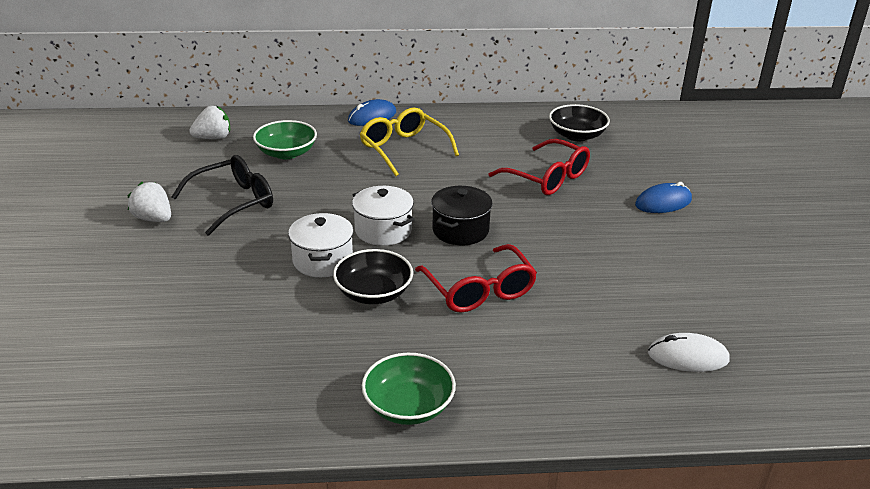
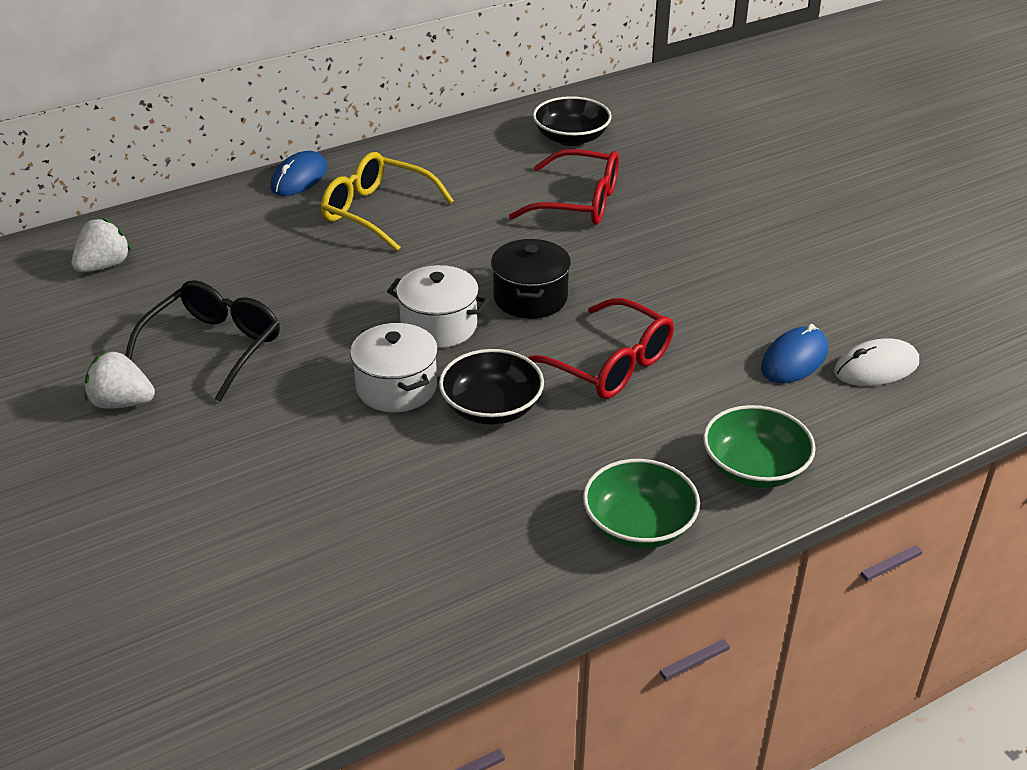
camera: 25 degrees left, 5 degrees up
green bowl [253,120,317,159] -> green bowl moved to [703,405,816,488]
blue mouse [635,182,692,213] -> blue mouse moved to [761,324,828,383]

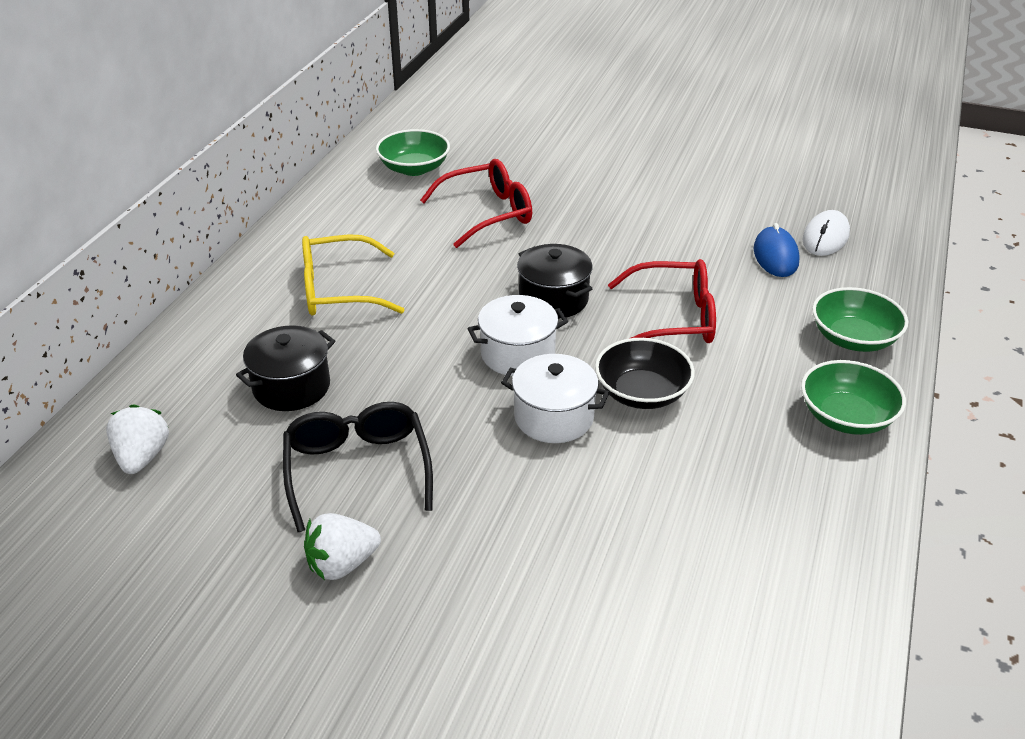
camera: 40 degrees left, 0 degrees up
blue mouse [271,151,327,196] -> none
black bowl [533,96,611,146] -> green bowl [376,129,450,176]
none -> black pot [236,325,335,411]

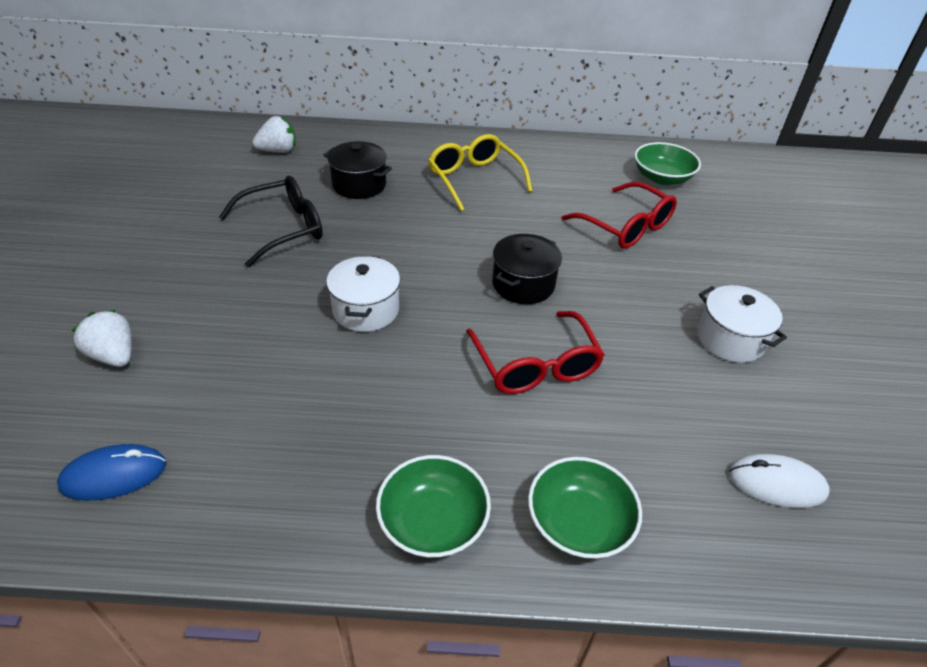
camera: 70 degrees right, 5 degrees up
white strawberry [304,513,381,580] -> white strawberry moved to [71,310,132,367]
white pot [467,295,568,376] -> white pot moved to [697,285,787,363]
black bowl [595,338,695,409] -> none
blue mouse [754,223,800,277] -> blue mouse moved to [57,444,166,501]

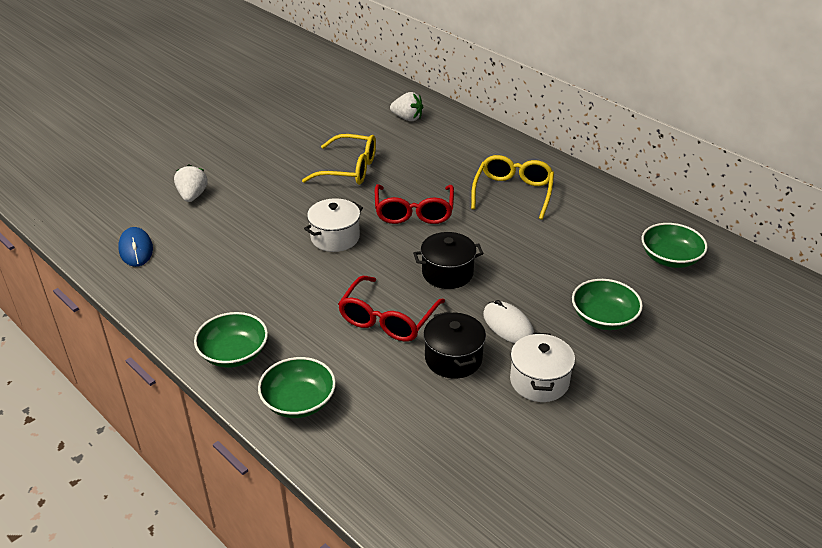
camera: 45 degrees right, 5 degrees down
blue mouse [57,444,166,501] -> blue mouse turned 45 degrees clockwise [118,227,153,267]
black glasses [219,176,323,267] -> yellow glasses [302,134,376,185]
black pot [324,141,392,199] -> black pot moved to [423,311,486,378]
red glasses [562,182,677,249] -> red glasses moved to [375,184,454,224]
white mouse [728,454,830,508] -> white mouse moved to [483,300,534,343]
none -> green bowl [572,279,643,330]

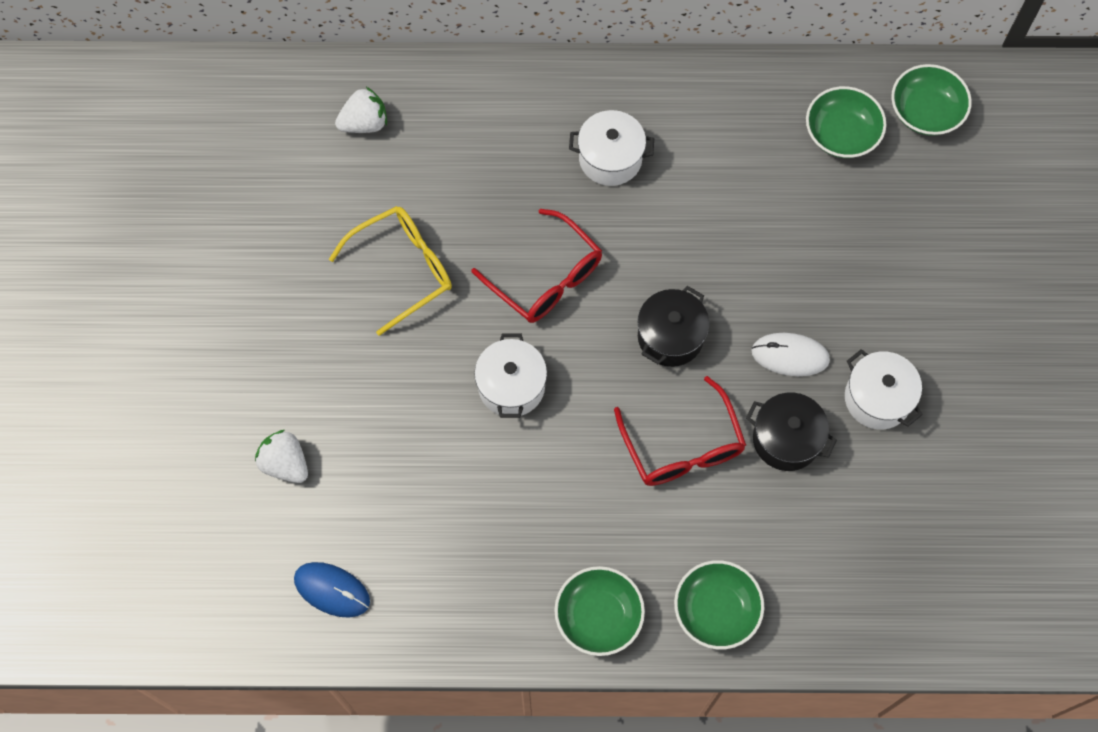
camera: 45 degrees left, 30 degrees up
yellow glasses [471,155,554,220] -> white pot [569,110,654,186]
green bowl [572,279,643,330] -> green bowl moved to [891,64,972,136]

